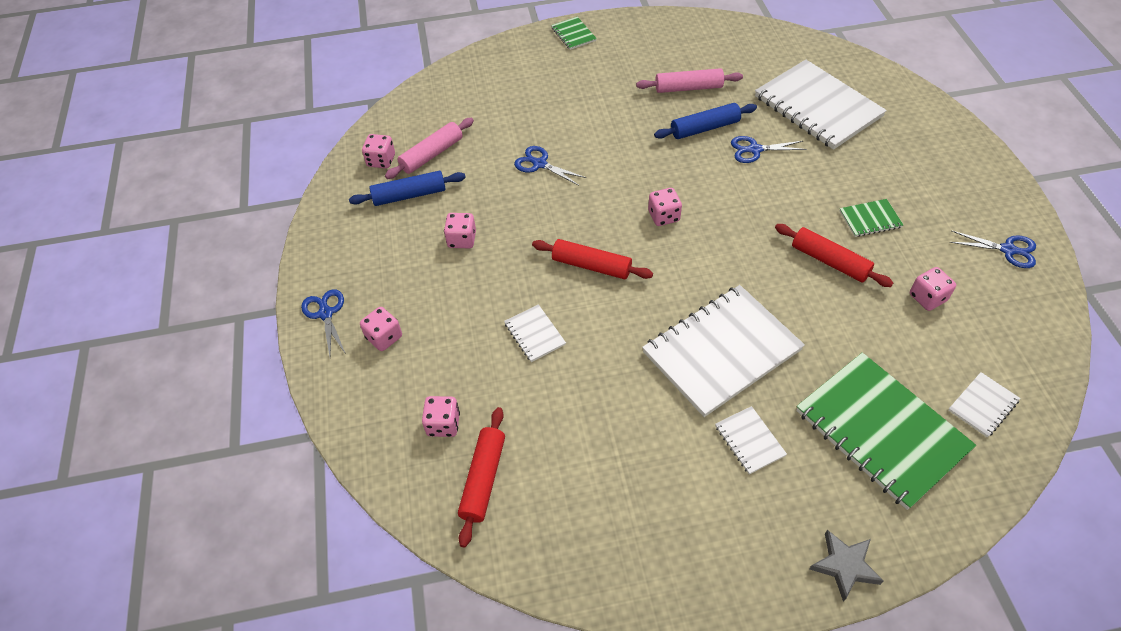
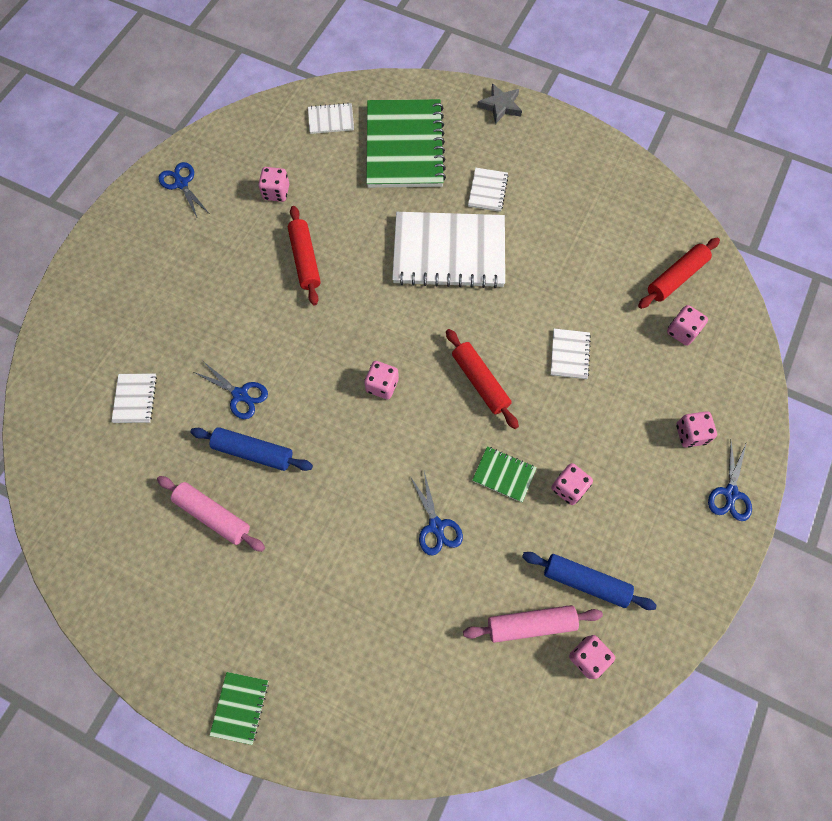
camera: 145 degrees left, 15 degrees up
white notebook [755,60,887,150] -> white notebook [111,373,157,423], size x0.44
green notebook [840,199,903,237] -> green notebook moved to [472,446,537,502]

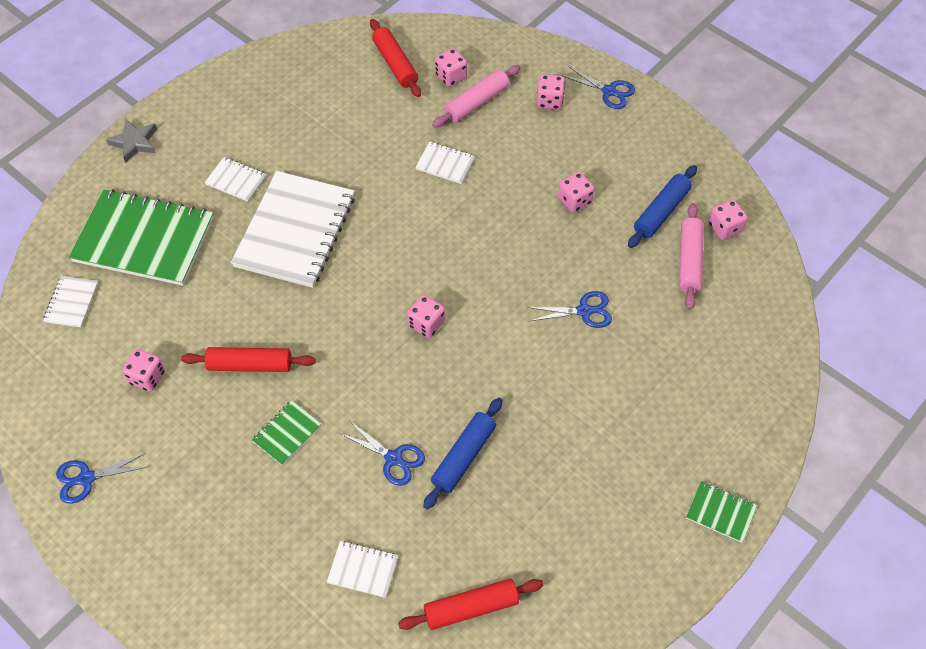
camera: 75 degrees left, 10 degrees down
pink rolling pin [157,476,265,552] -> pink rolling pin moved to [432,65,520,128]
blue scissors [194,362,268,419] -> blue scissors turned 75 degrees clockwise [340,421,425,486]
red rolling pin [446,329,519,429] -> red rolling pin moved to [398,579,543,630]
green notebook [472,446,537,502] -> green notebook moved to [252,400,321,465]

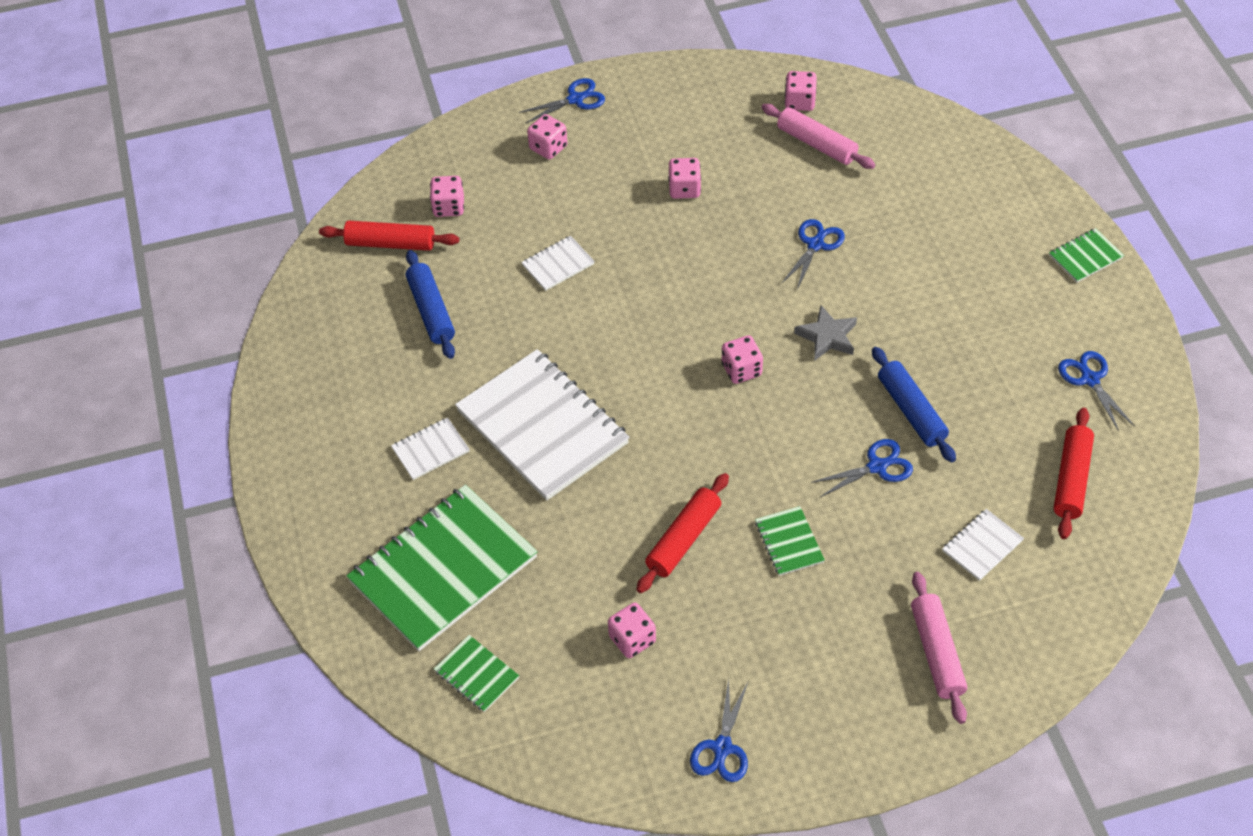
camera: 55 degrees left, 5 degrees down
white notebook [43,276,98,327] -> green notebook [434,635,519,712]
grey star [106,119,157,163] -> grey star moved to [794,305,857,361]
pink rolling pin [432,65,520,128] -> pink rolling pin moved to [911,572,967,724]
blue rolling pin [628,165,697,248] -> blue rolling pin moved to [406,250,455,359]
none -> blue scissors [1058,351,1134,431]

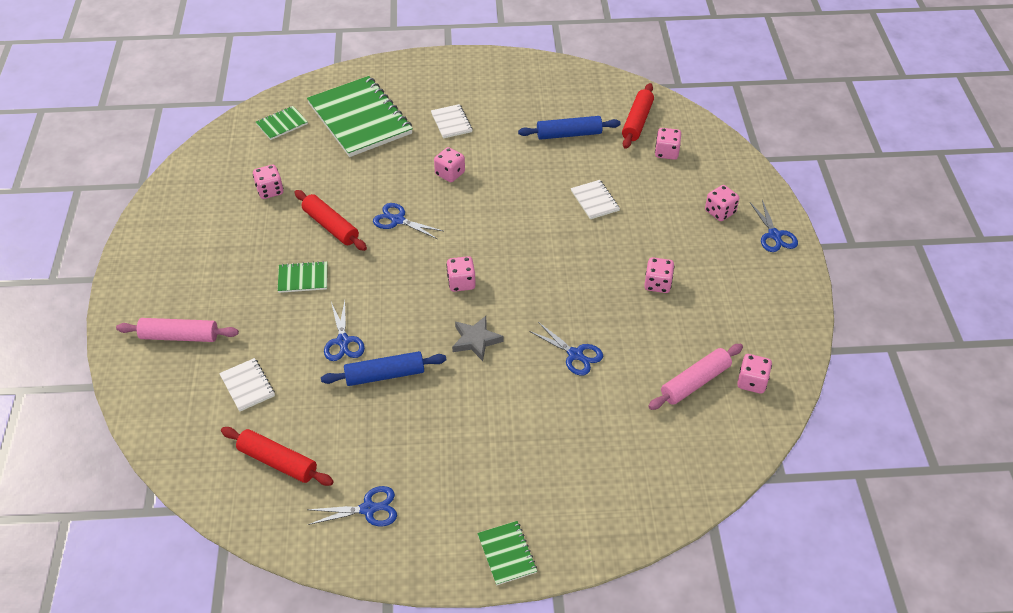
camera: 100 degrees right, 5 degrees down
white notebook [455,349,630,500] -> pink dice [434,147,465,182]
blue scissors [690,678,748,782] -> blue scissors moved to [373,203,443,239]

